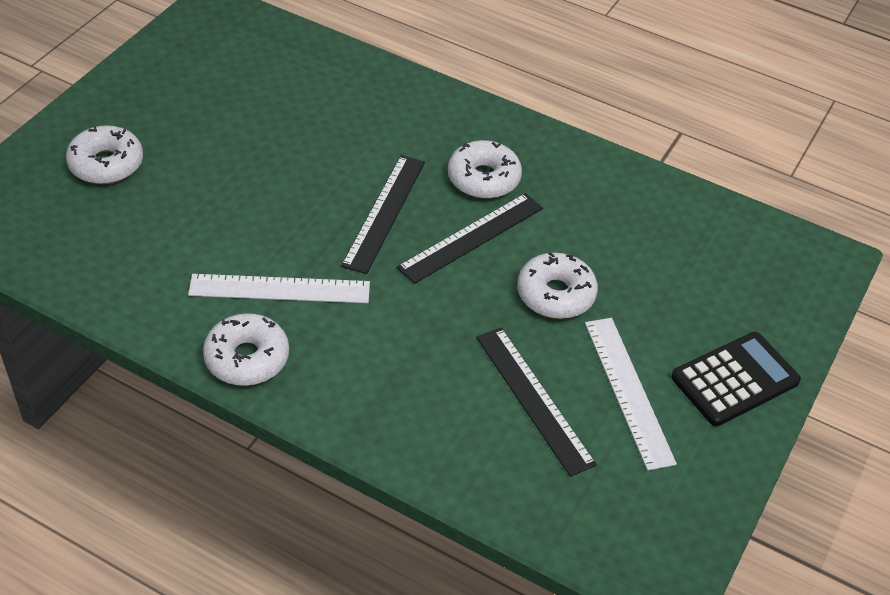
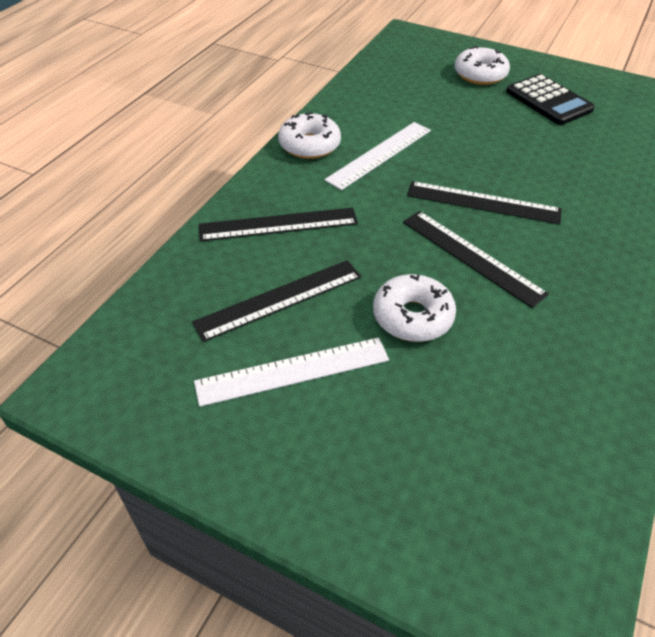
camera: 90 degrees right, 0 degrees up
white ruler [188,274,370,303] -> white ruler turned 45 degrees clockwise [324,122,431,190]
white donut [448,140,522,199] -> none
black calculator [671,332,801,426] -> black calculator moved to [506,74,595,125]
none -> black ruler [199,208,358,241]

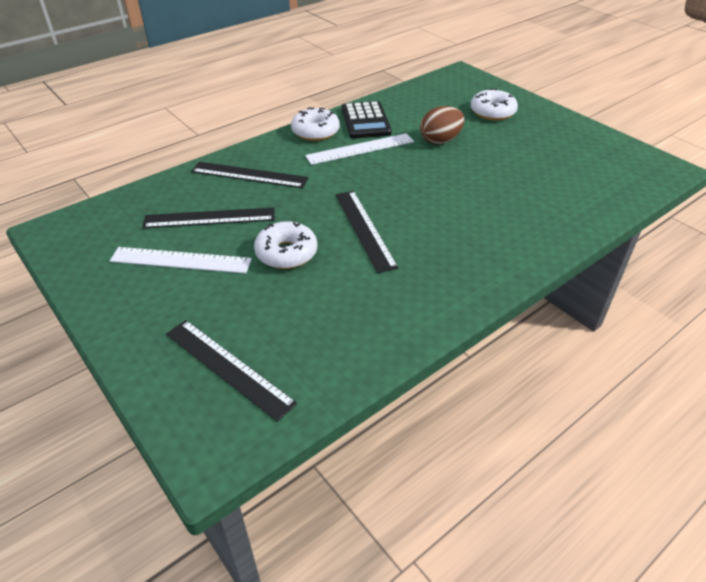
camera: 25 degrees right, 5 degrees down
black ruler [407,181,562,224] -> black ruler moved to [166,320,297,422]
black calculator [506,74,595,125] -> black calculator moved to [342,101,392,138]
none -> brown egg [420,106,464,145]

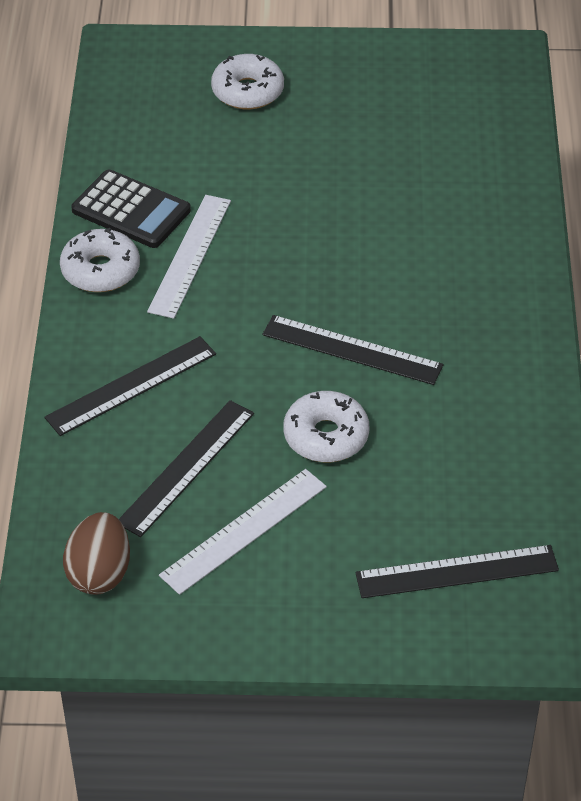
camera: 50 degrees left, 5 degrees up
brown egg [420,106,464,145] -> brown egg moved to [63,512,130,595]

